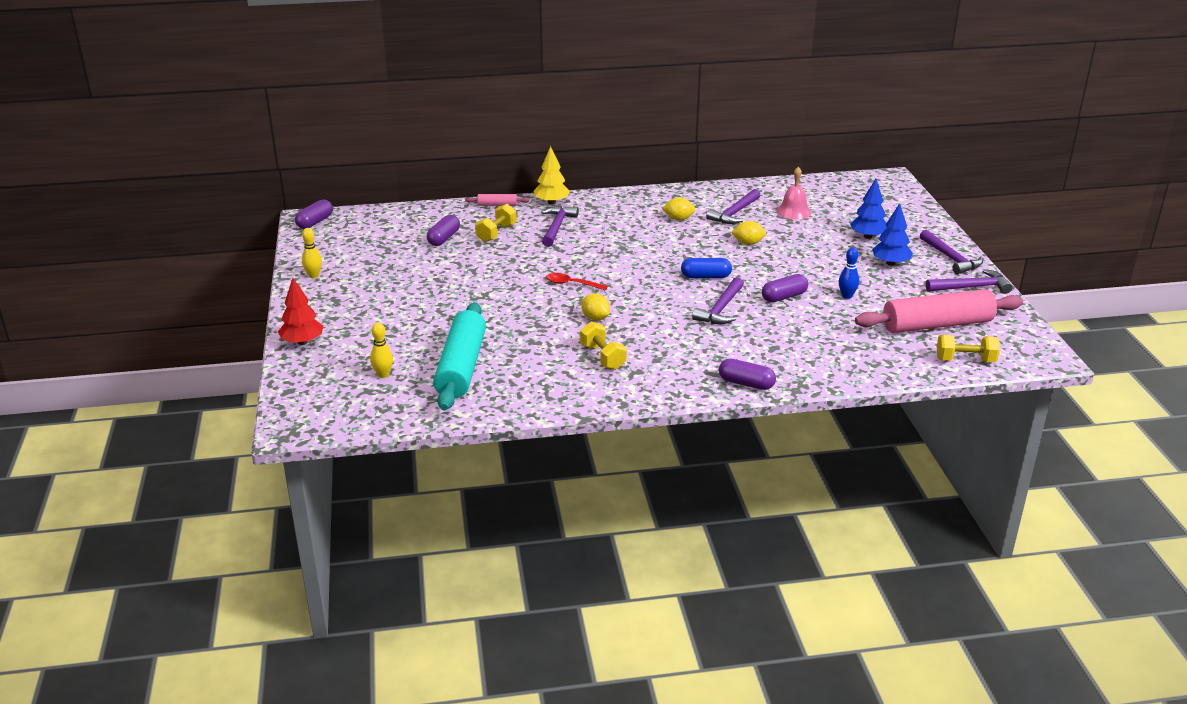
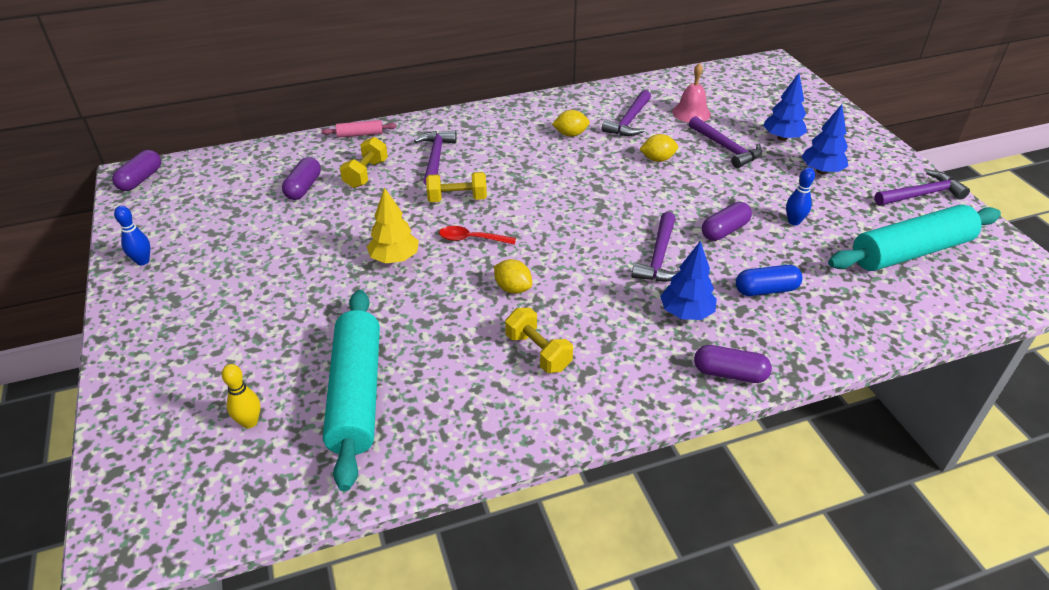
camera: 10 degrees left, 10 degrees up
red tree [278,278,323,345] -> none
yellow bowling pin [302,228,322,278] -> blue bowling pin [114,206,150,265]
yellow tree [533,146,570,205] -> yellow tree moved to [367,188,419,264]
blue capsule [681,258,732,278] -> blue capsule moved to [736,265,802,296]
pink rolling pin [855,289,1023,333] -> turquoise rolling pin [828,204,1001,271]
purple hammer [920,230,983,274] -> purple hammer moved to [689,116,762,168]
yellow dumbbell [937,335,1000,362] -> yellow dumbbell moved to [426,172,487,202]
none -> blue tree [660,241,717,320]

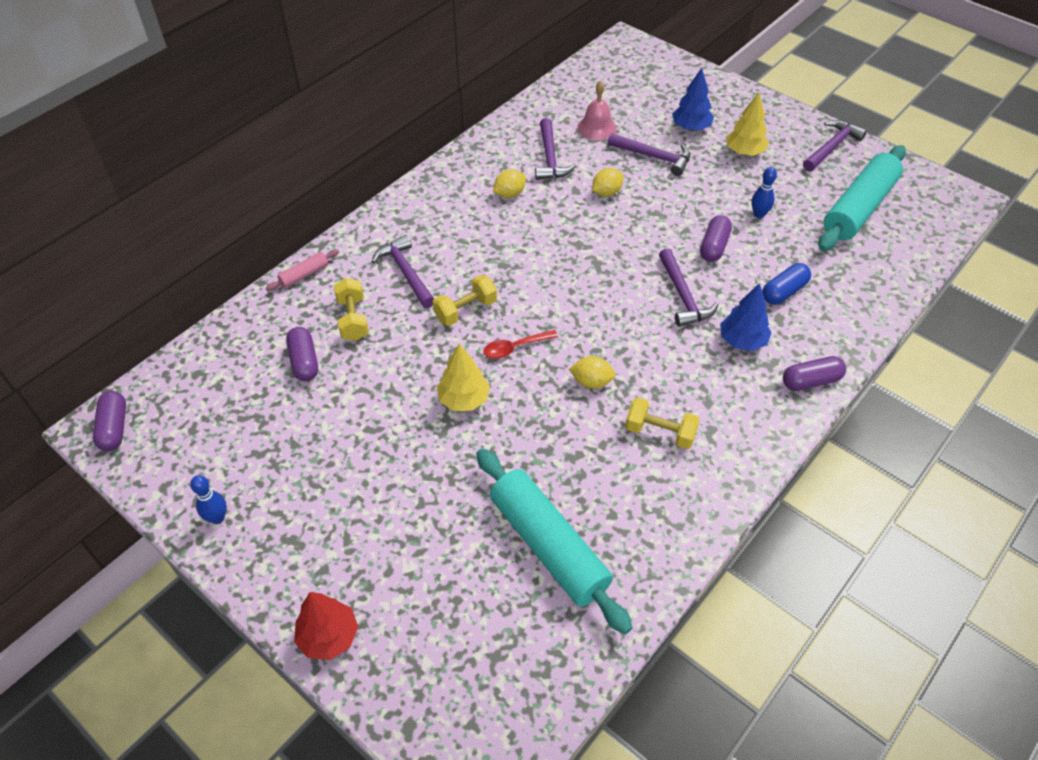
camera: 30 degrees left, 10 degrees up
yellow bowling pin [222,364,261,429] -> none
blue tree [802,104,848,174] -> yellow tree [726,93,769,156]
none -> red tree [294,592,358,660]

